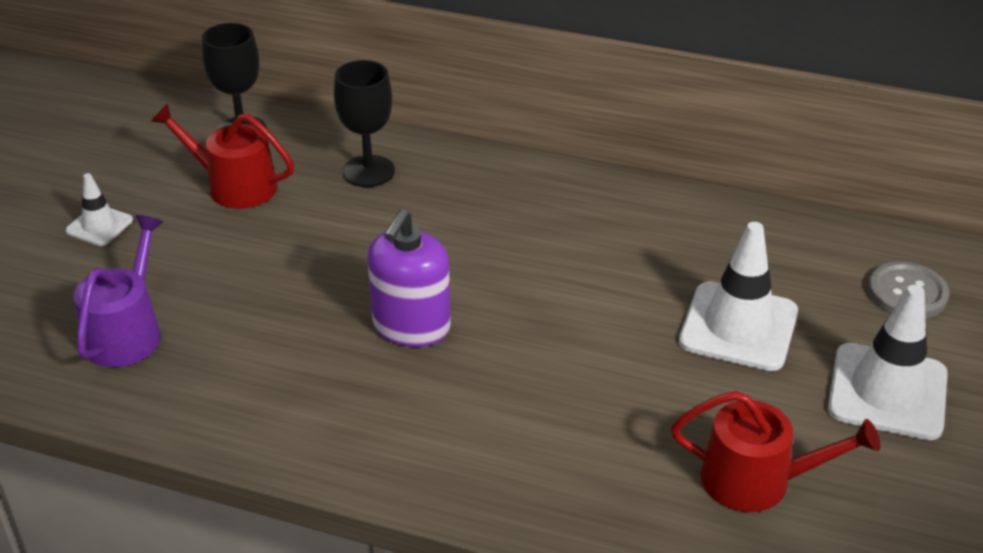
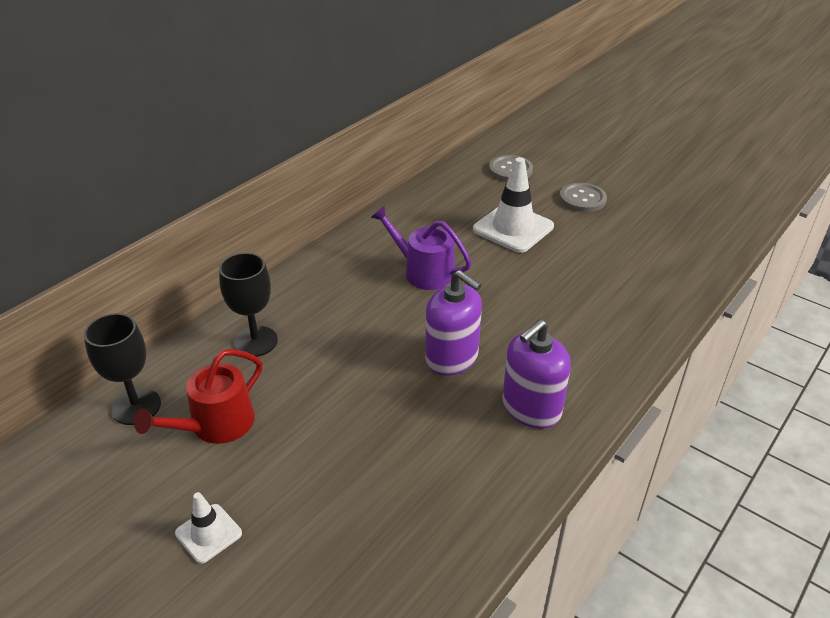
camera: 70 degrees left, 0 degrees up
purple watering can [73,215,163,367] -> purple watering can moved to [371,206,472,290]
red watering can [671,391,881,512] -> none
white traffic cone [828,285,948,440] -> grey button [559,183,607,212]
none -> purple soap dispenser [502,319,571,429]

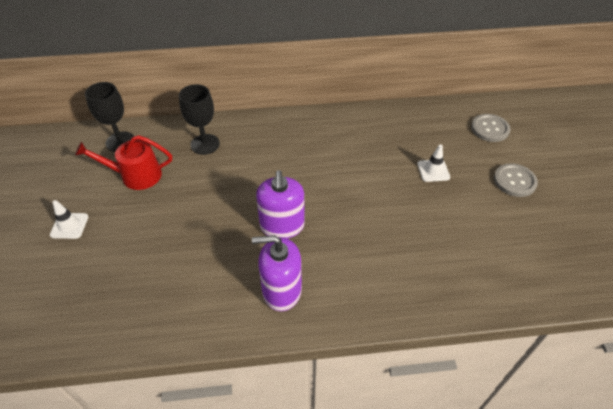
camera: 45 degrees right, 10 degrees up
purple watering can [371,206,472,290] -> none
white traffic cone [473,157,554,253] -> white traffic cone [417,144,450,182], size x0.53

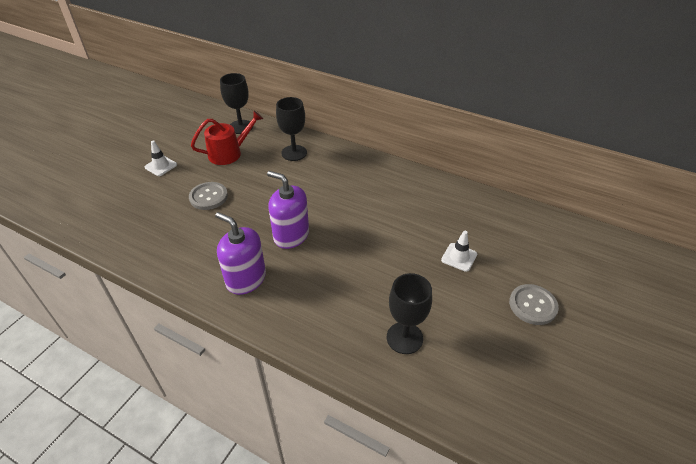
camera: 35 degrees right, 5 degrees down
red watering can [75,135,172,190] -> red watering can turned 120 degrees clockwise [191,111,263,165]
purple soap dispenser [256,170,304,239] -> purple soap dispenser turned 90 degrees clockwise [267,171,309,249]
grey button [471,114,511,142] -> grey button moved to [189,182,228,210]
none -> black goblet [387,273,432,354]

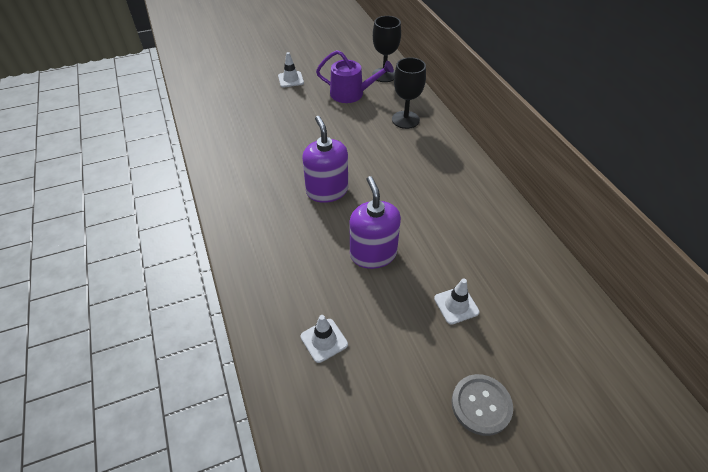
camera: 40 degrees right, 5 degrees up
grey button [189,182,228,210] -> none
red watering can [191,111,263,165] -> purple watering can [316,50,394,103]
purple soap dispenser [215,212,266,295] -> purple soap dispenser moved to [349,176,401,269]
black goblet [387,273,432,354] -> white traffic cone [301,315,348,363]

